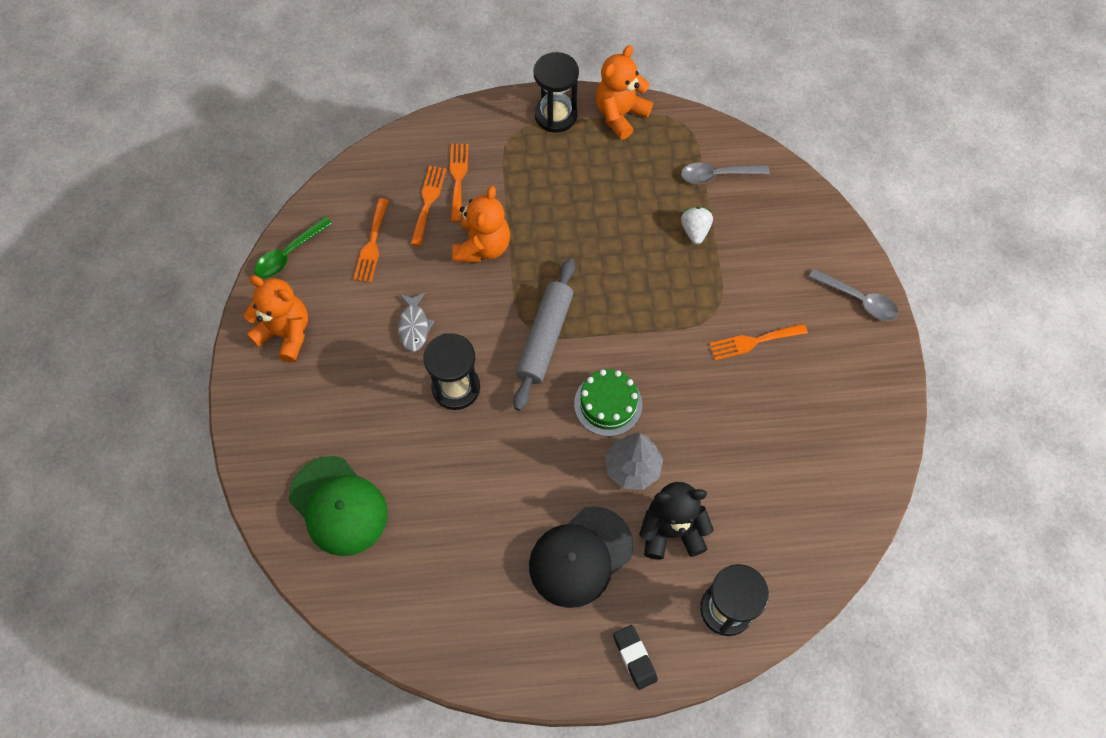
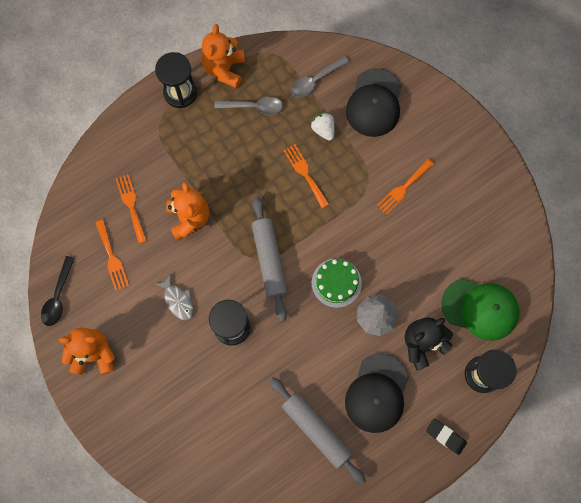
camera: 30 degrees left, 10 degrees up
green spoon [255,217,332,278] -> black spoon [41,256,74,326]
green cap [289,456,388,556] -> green cap moved to [441,278,520,341]
orange fork [450,144,468,222] -> orange fork moved to [283,144,329,208]
grey spoon [809,269,899,321] -> grey spoon moved to [215,97,283,115]
none -> grey rolling pin [269,377,366,484]
none -> black cap [346,68,402,137]

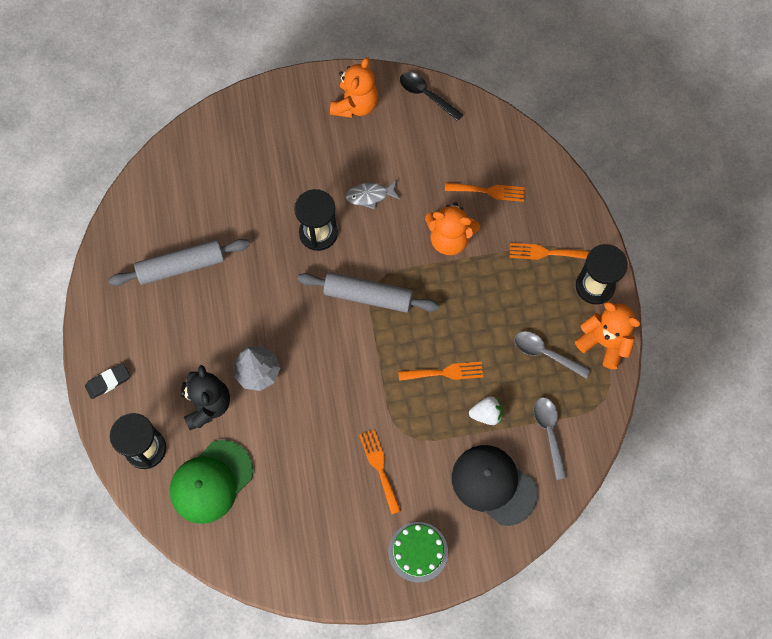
camera: 115 degrees right, 5 degrees down
orange fork [95,219,129,291] -> orange fork moved to [510,243,590,260]
grey spoon [215,97,283,115] -> grey spoon turned 90 degrees clockwise [514,331,590,378]
green cake [312,259,362,308] -> green cake moved to [388,522,448,583]
black cap [345,353,409,433] -> none

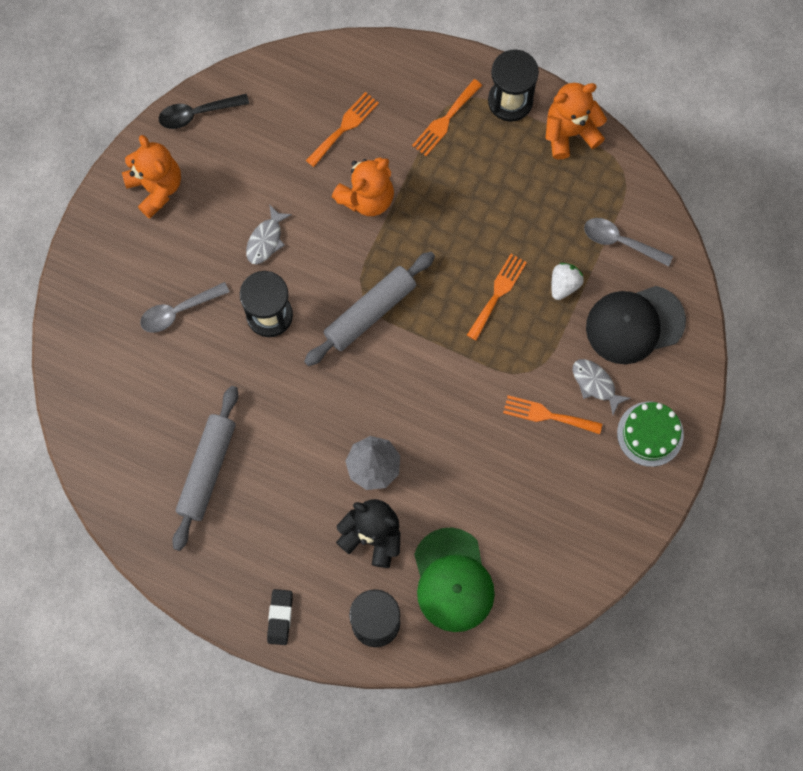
camera: 55 degrees left, 5 degrees up
grey spoon [514,331,590,378] -> grey spoon moved to [140,282,230,333]
none -> grey fish [573,359,631,415]

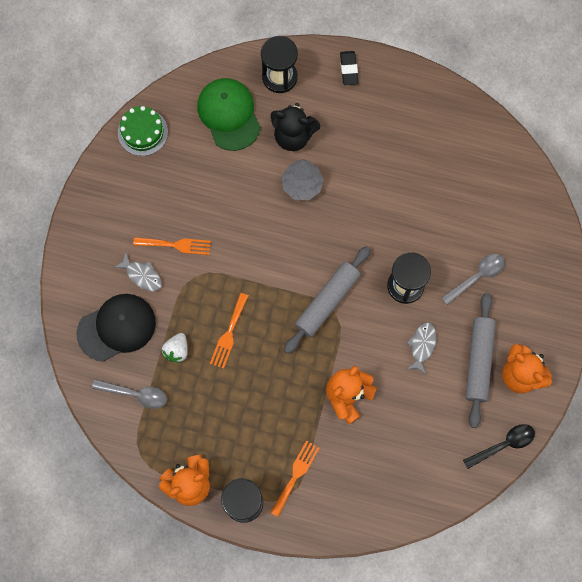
camera: 170 degrees right, 0 degrees up
grey rolling pin [172,386,238,551] -> grey rolling pin moved to [465,293,496,428]
orange fork [306,92,379,167] -> none
green cake [617,402,684,467] -> green cake moved to [118,106,168,156]

